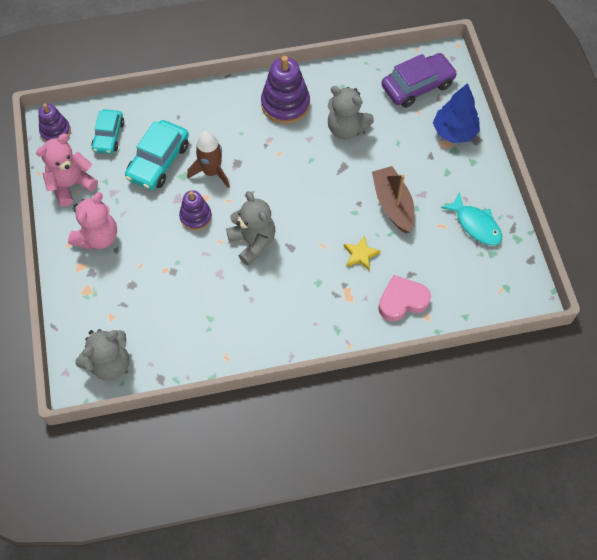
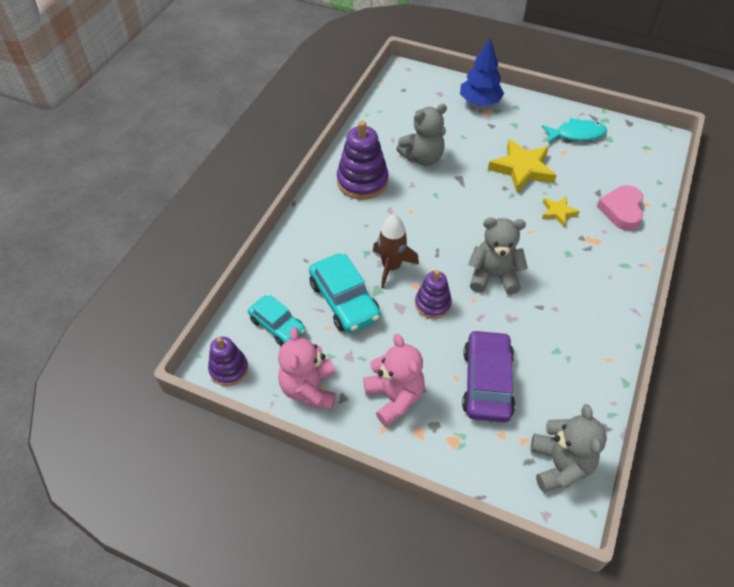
camera: 55 degrees left, 10 degrees down
brown boat [372,166,415,233] -> yellow star [488,139,557,192]
purple car [382,53,457,108] -> purple car moved to [462,329,515,422]

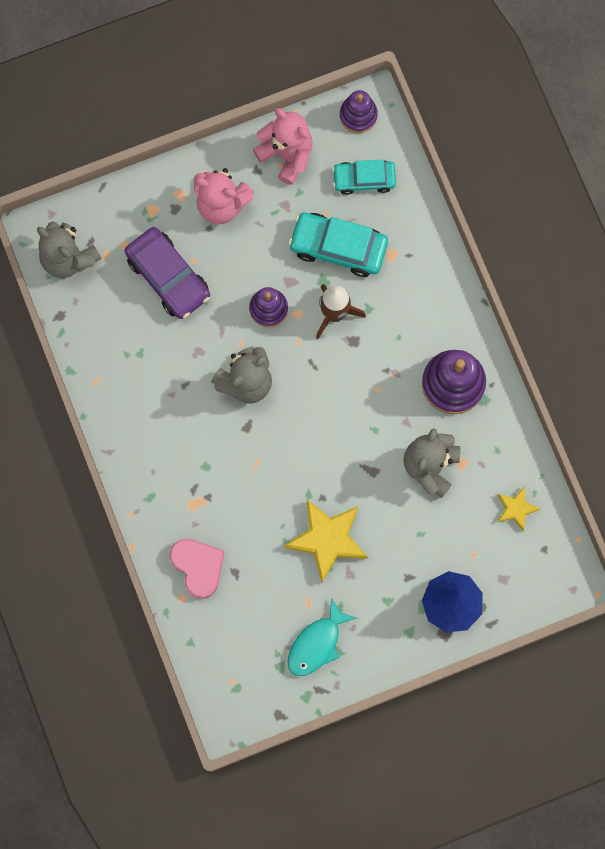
camera: 135 degrees right, 25 degrees up
yellow star [542,197,580,227] -> yellow star moved to [498,486,540,531]

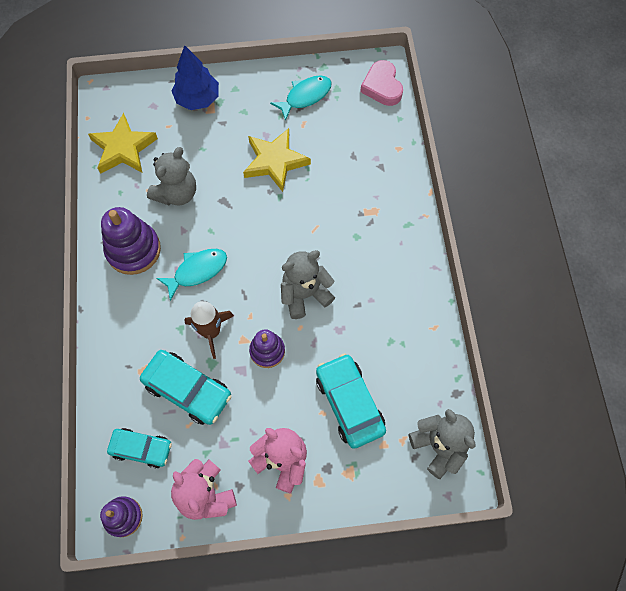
camera: 165 degrees left, 10 degrees down
purple car [125,227,210,319] -> turquoise car [316,353,386,449]
pink heart [170,539,224,599] -> pink heart moved to [360,60,403,106]
yellow star [498,486,540,531] -> yellow star [88,113,158,174], size x1.87
none -> turquoise fish [156,249,227,301]

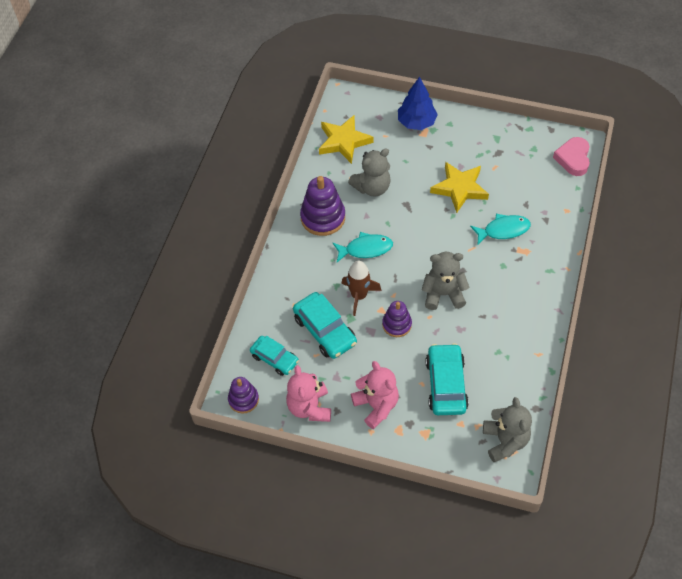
camera: 25 degrees right, 10 degrees down
turquoise fish [270,75,332,121] -> turquoise fish moved to [470,214,531,244]

